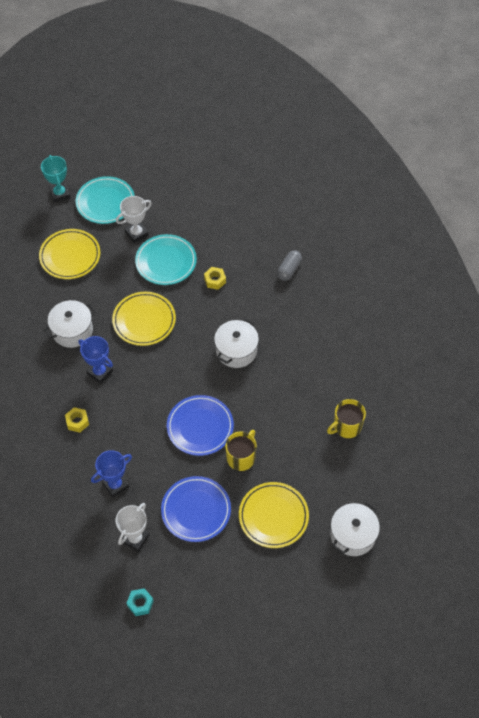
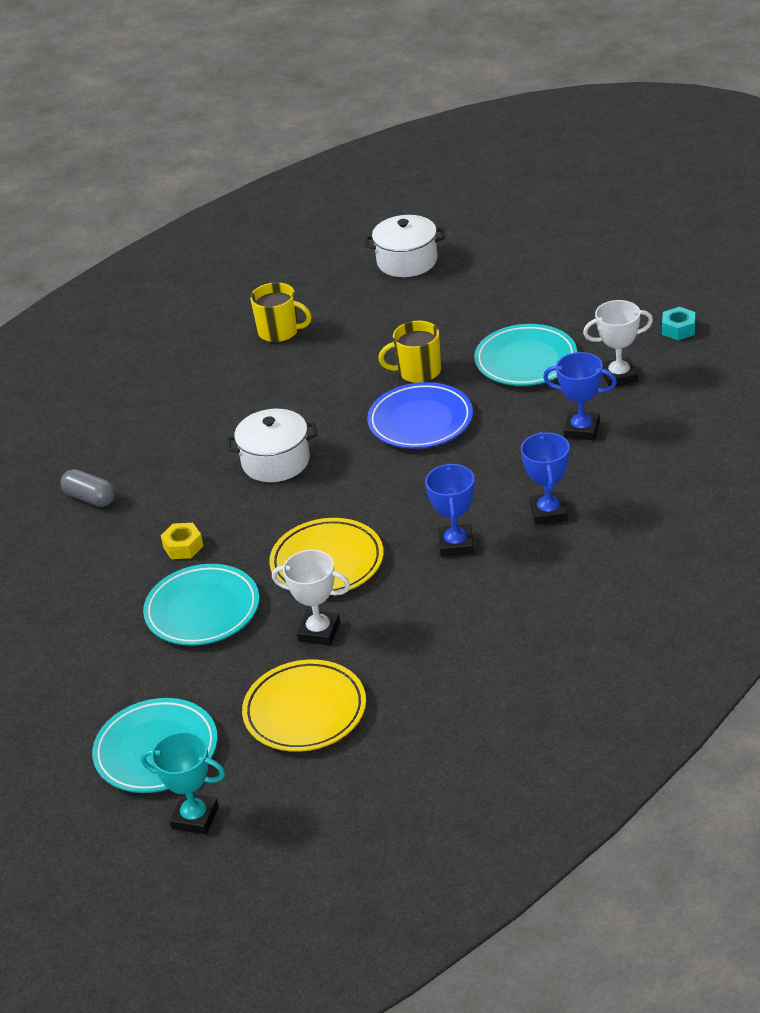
camera: 125 degrees left, 20 degrees down
turquoise trophy [41,155,70,202] -> turquoise trophy turned 75 degrees clockwise [141,732,225,835]
white pot [44,300,96,348] -> none
yellow nut [65,407,89,433] -> blue trophy [521,432,570,525]
white trophy [116,196,152,243] -> white trophy moved to [272,550,350,645]
blue plate [161,476,231,542] -> turquoise plate [474,324,577,386]
yellow plate [239,482,309,548] -> none
grey capsule [277,250,302,281] -> grey capsule turned 45 degrees clockwise [61,469,115,507]

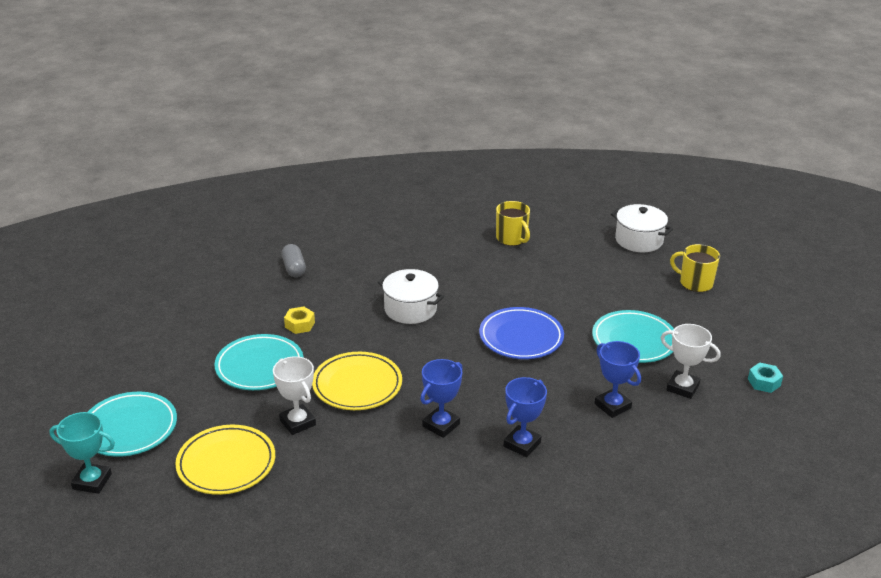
camera: 35 degrees right, 5 degrees down
turquoise trophy [141,732,225,835] -> turquoise trophy turned 45 degrees counterclockwise [50,412,115,494]
yellow mug [378,321,441,383] -> yellow mug moved to [670,244,720,292]

